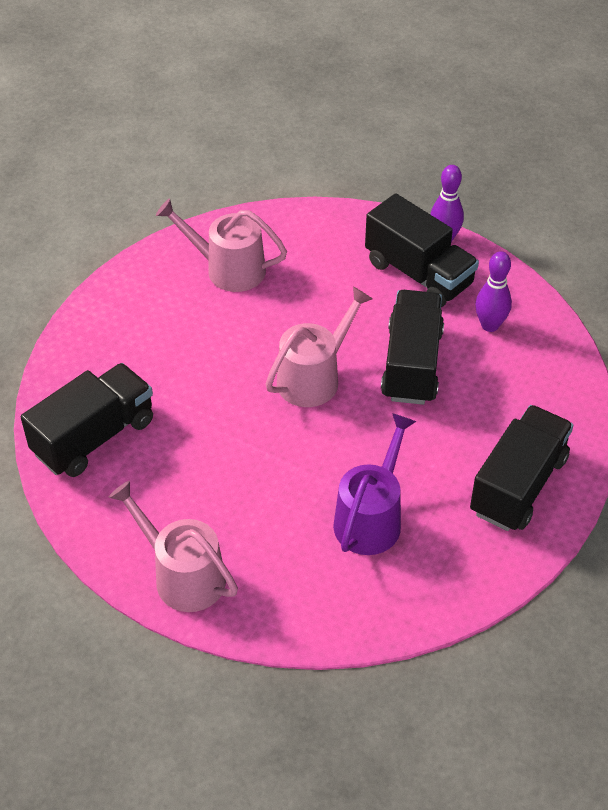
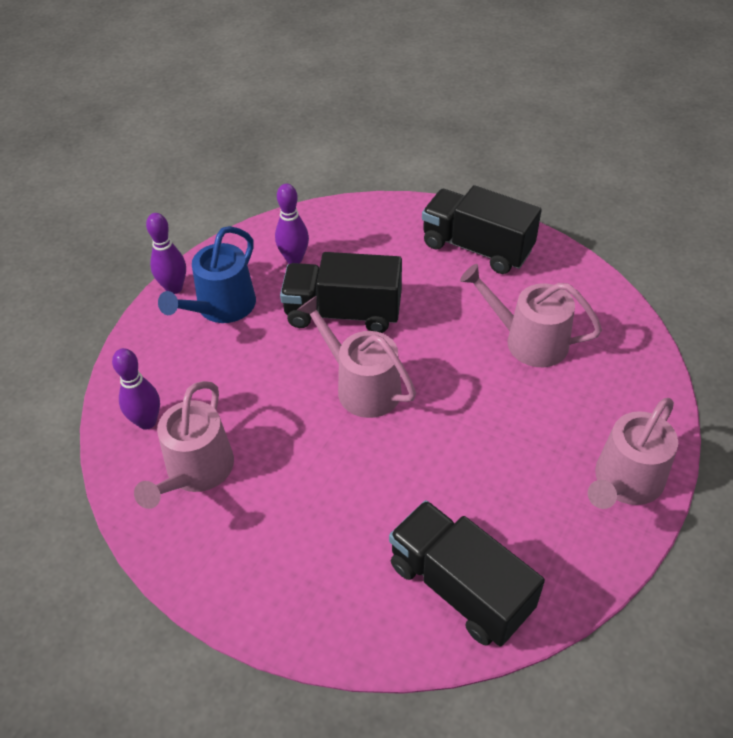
camera: 90 degrees left, 0 degrees up
purple watering can [333,413,416,555] -> pink watering can [460,264,602,367]
black truck [365,193,479,307] -> blue watering can [158,226,256,323]
none -> purple bowling pin [112,348,160,430]

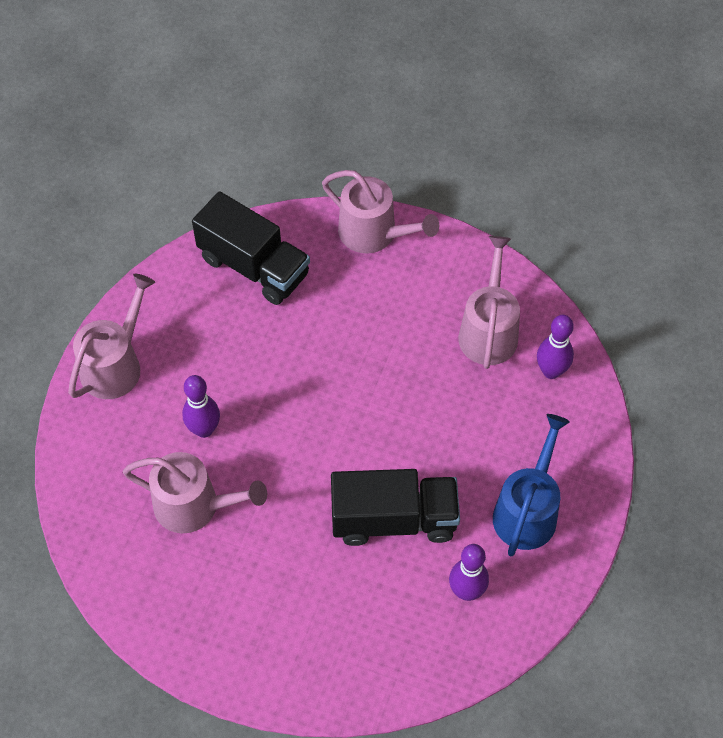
camera: 170 degrees right, 10 degrees up
purple bowling pin [146,213,186,294] -> purple bowling pin moved to [182,375,220,438]
pink watering can [297,296,416,418] -> pink watering can moved to [322,170,439,253]
black truck [422,185,542,274] -> none

